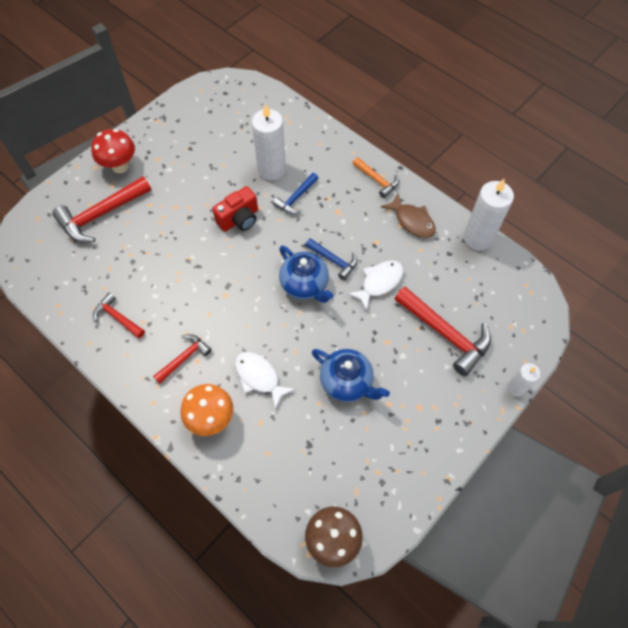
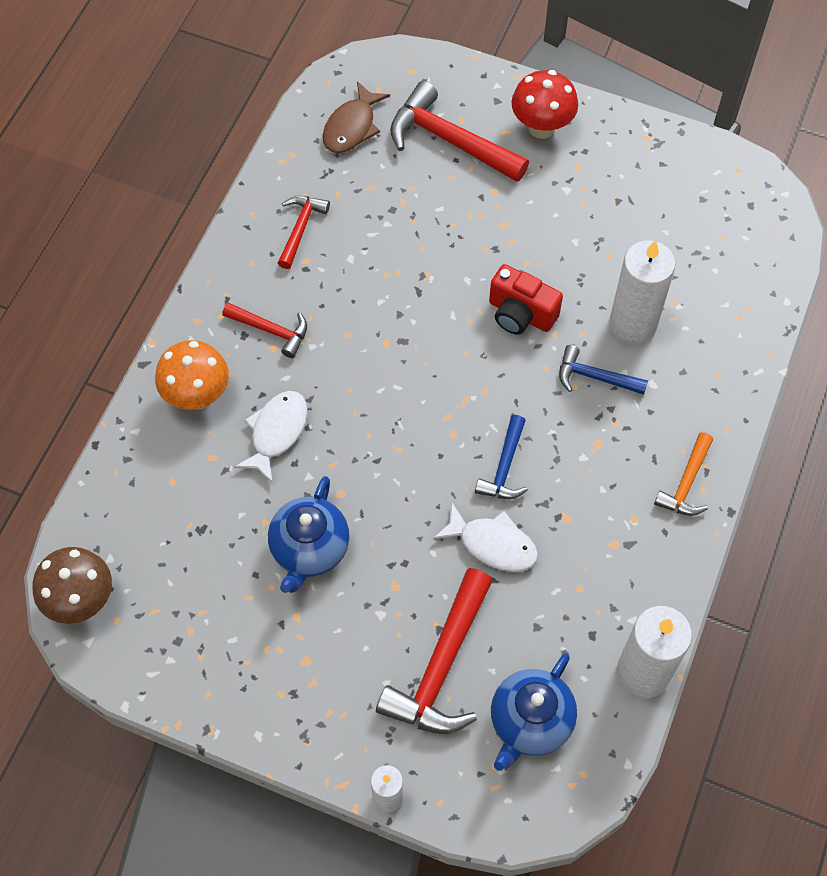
camera: 70 degrees right, 0 degrees up
blue teapot [279,245,334,303] -> blue teapot moved to [491,653,577,771]
brown fish [381,194,436,238] -> brown fish moved to [323,81,390,153]

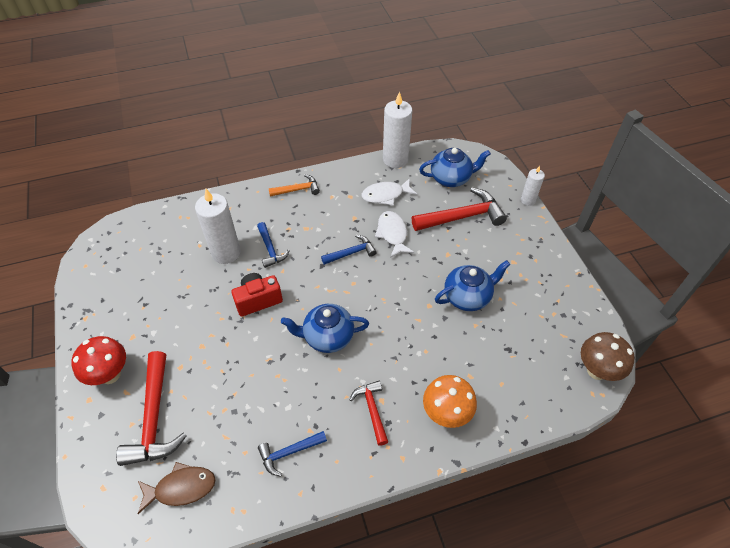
camera: 130 degrees left, 10 degrees down
white fish [234,391,308,483] -> white fish moved to [362,178,417,206]
red hammer [278,196,330,269] -> blue hammer [258,431,327,477]
red camera [489,264,563,335] -> red camera turned 105 degrees counterclockwise [231,273,283,317]
none -> blue teapot [281,304,369,353]

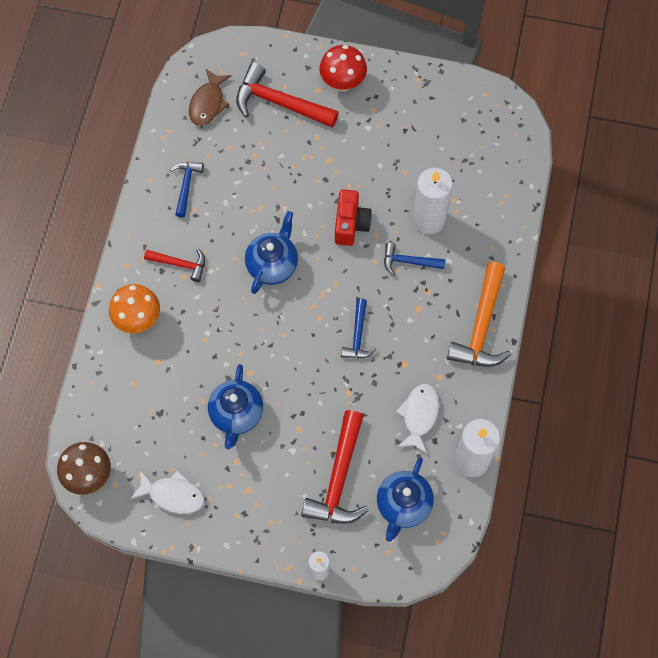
camera: 120 degrees right, 15 degrees up
orange hammer [268,174,320,197] -> orange hammer [447,262,511,367], size x1.77
white fish [375,211,414,258] -> white fish moved to [130,470,204,514]

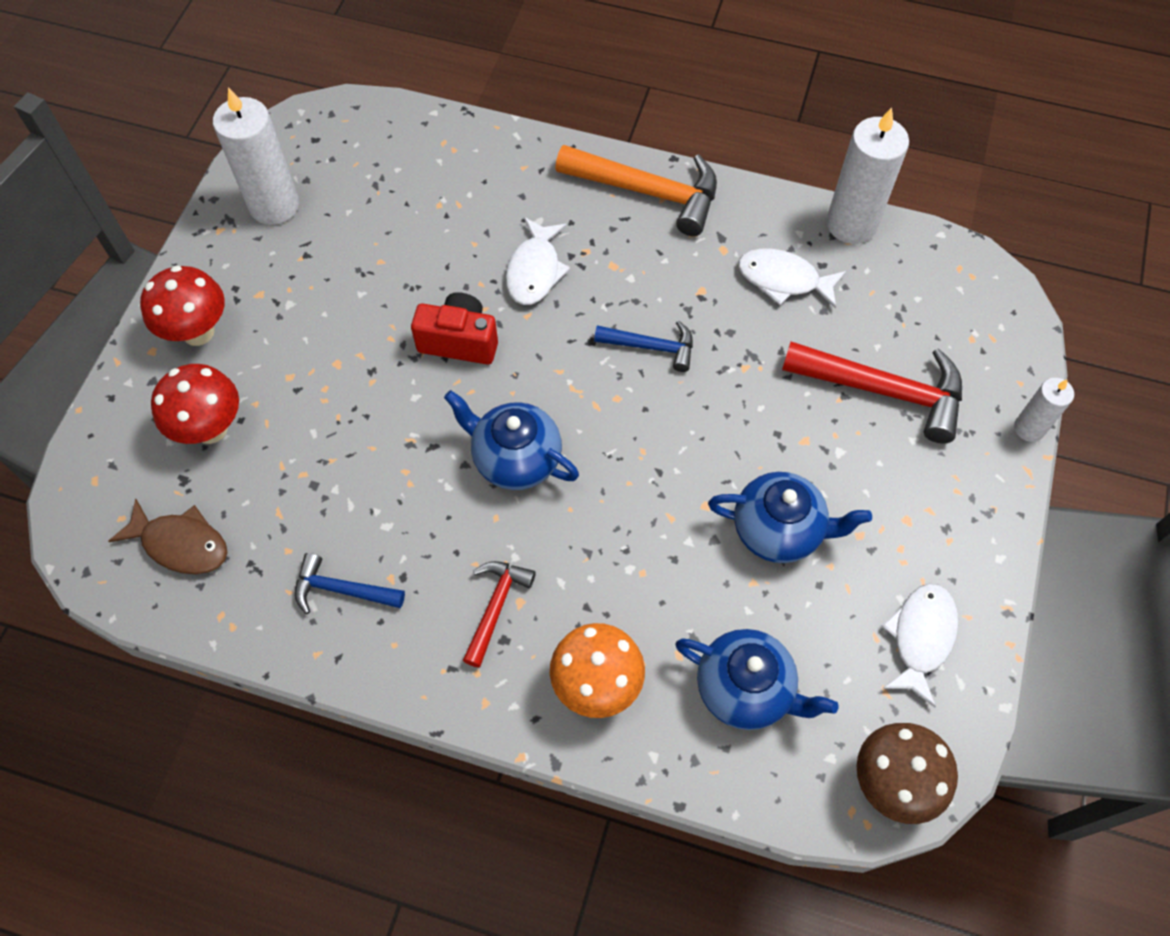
camera: 85 degrees left, 5 degrees down
red hammer [236,63,339,128] -> red mushroom [151,364,239,444]
blue teapot [377,457,434,542] -> blue teapot moved to [675,629,839,730]
blue hammer [384,242,445,276] -> white fish [506,217,570,305]
white candle [413,168,453,234] -> white candle moved to [213,87,299,225]

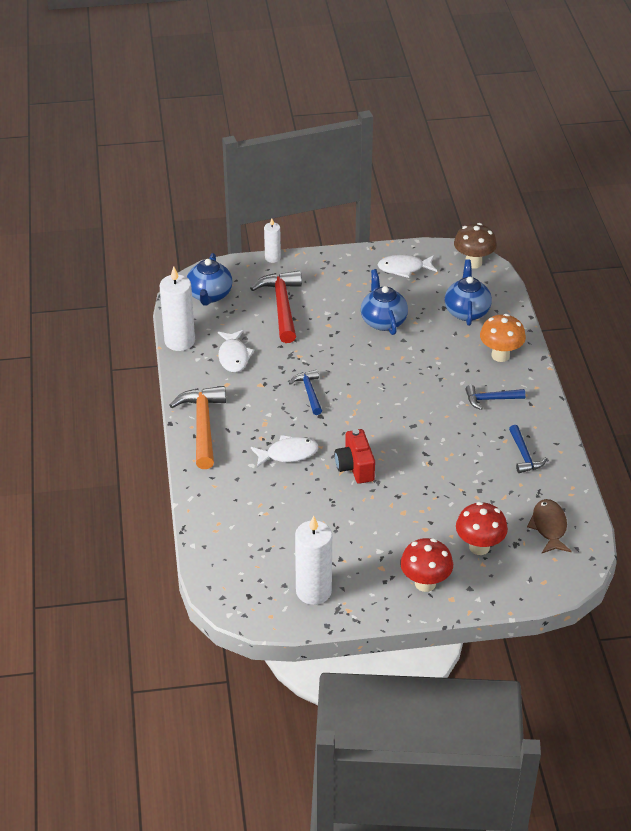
camera: 115 degrees left, 20 degrees down
blue teapot [444,390,579,490] -> blue teapot moved to [187,253,232,306]
red hammer [463,561,536,668] -> blue hammer [465,385,525,410]

